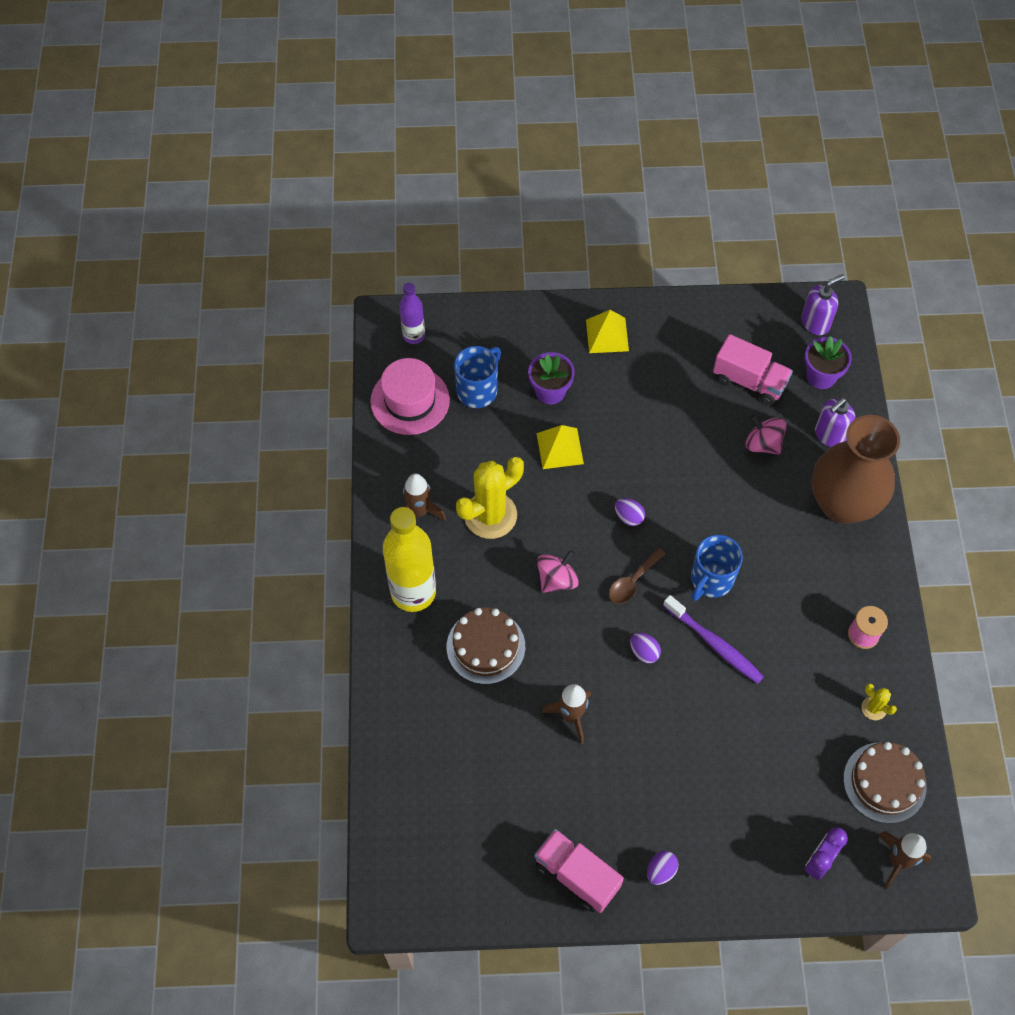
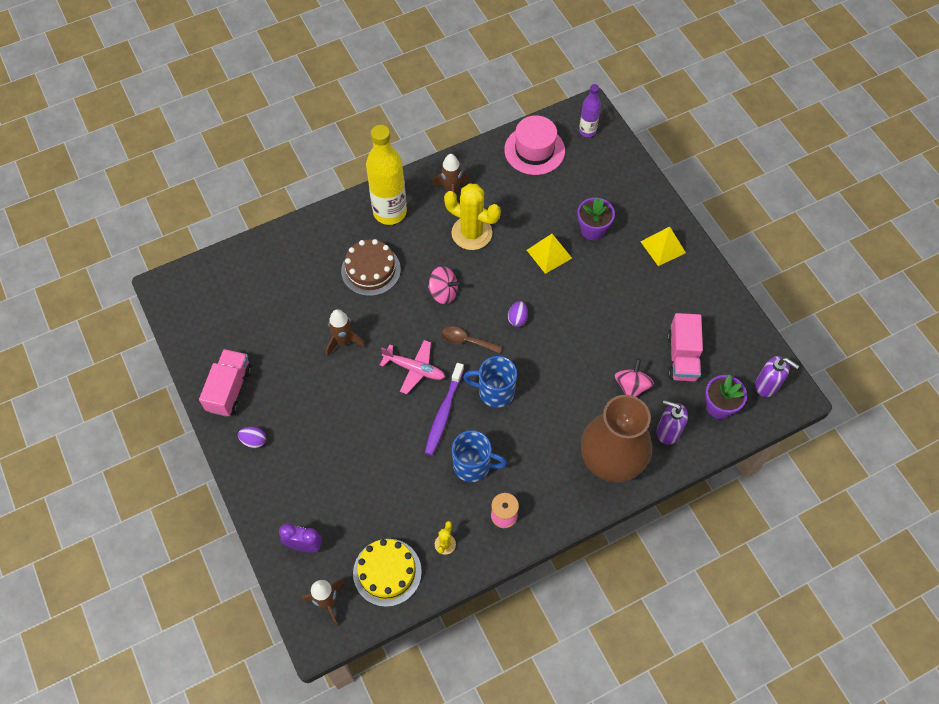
camera: 65 degrees right, 0 degrees up
blue mug [454,346,501,408] -> blue mug moved to [452,430,507,482]
purple egg [630,633,661,663] -> pink plane [380,340,445,394]
brown cake [843,742,927,824] -> yellow cake [353,539,422,607]

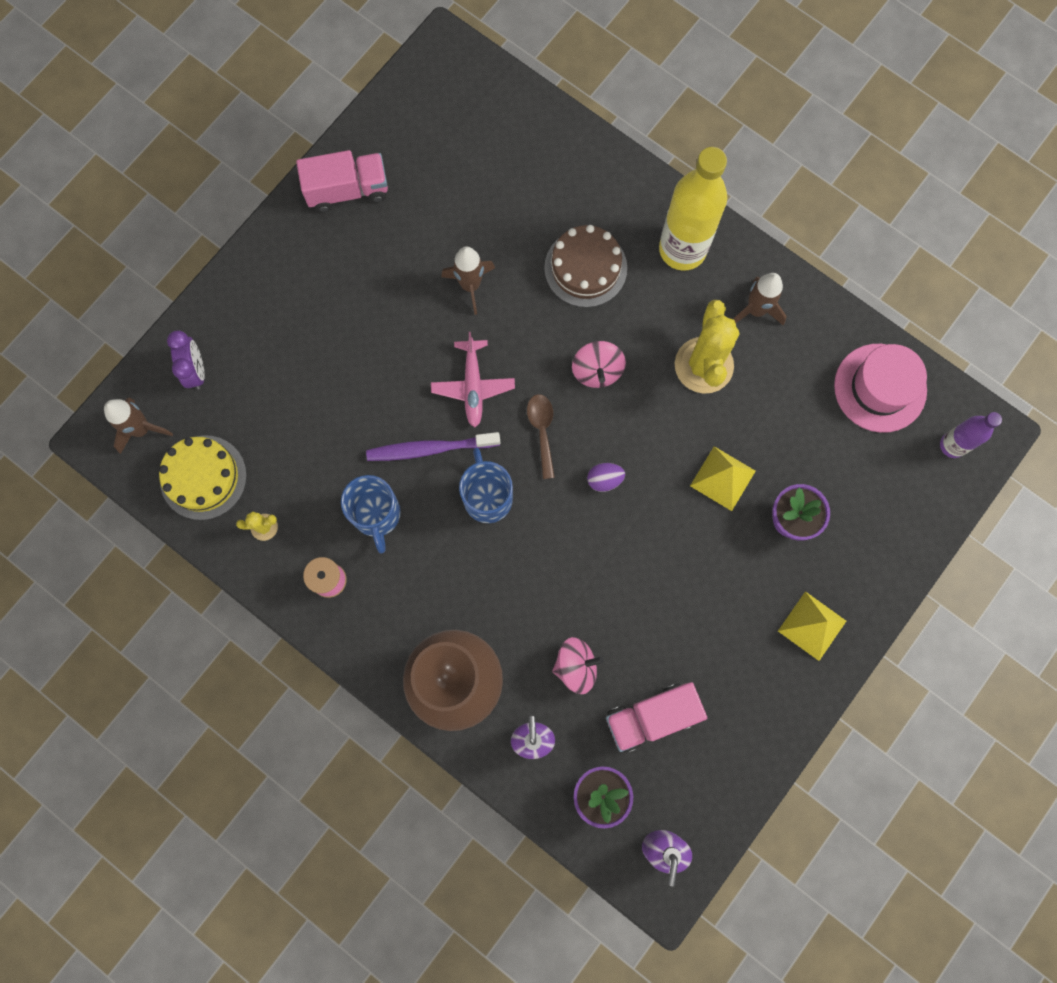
camera: 65 degrees right, 15 degrees up
purple egg [238,427,266,448] -> none

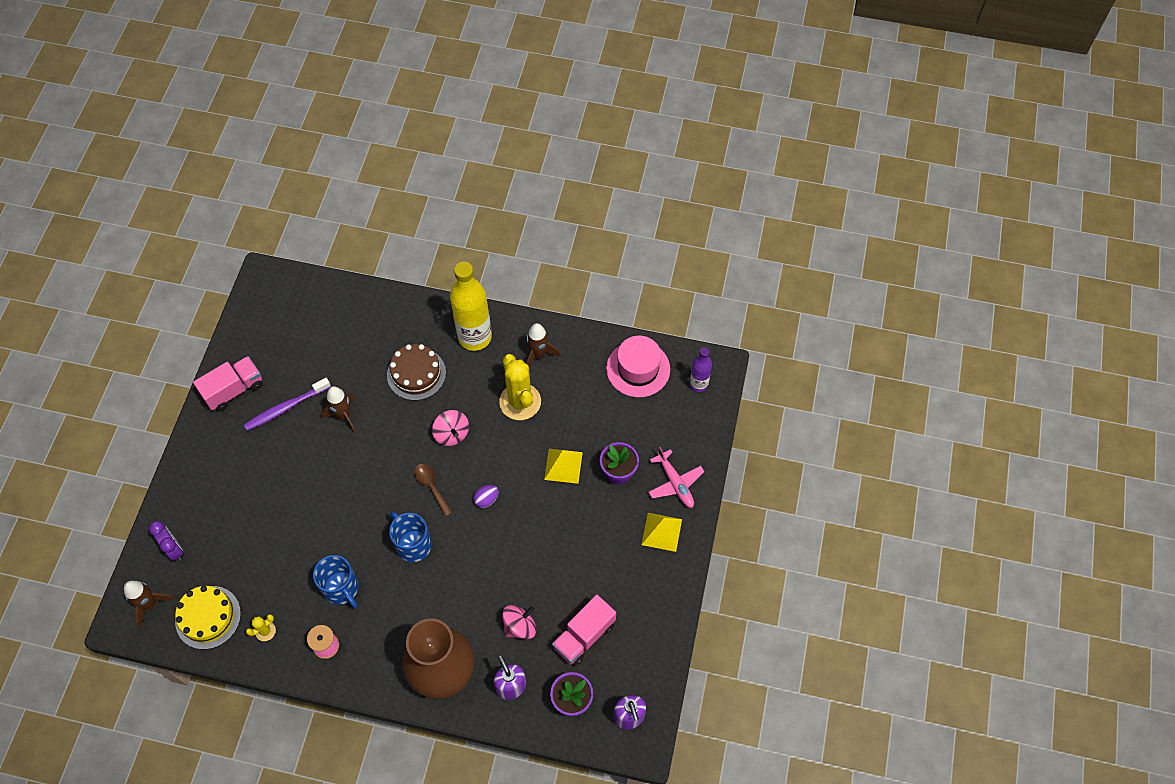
camera: 25 degrees left, 15 degrees down
purple toothbrush [366,432,501,461] -> purple toothbrush moved to [244,378,331,431]
pink plane [431,332,515,427] -> pink plane moved to [648,447,705,508]

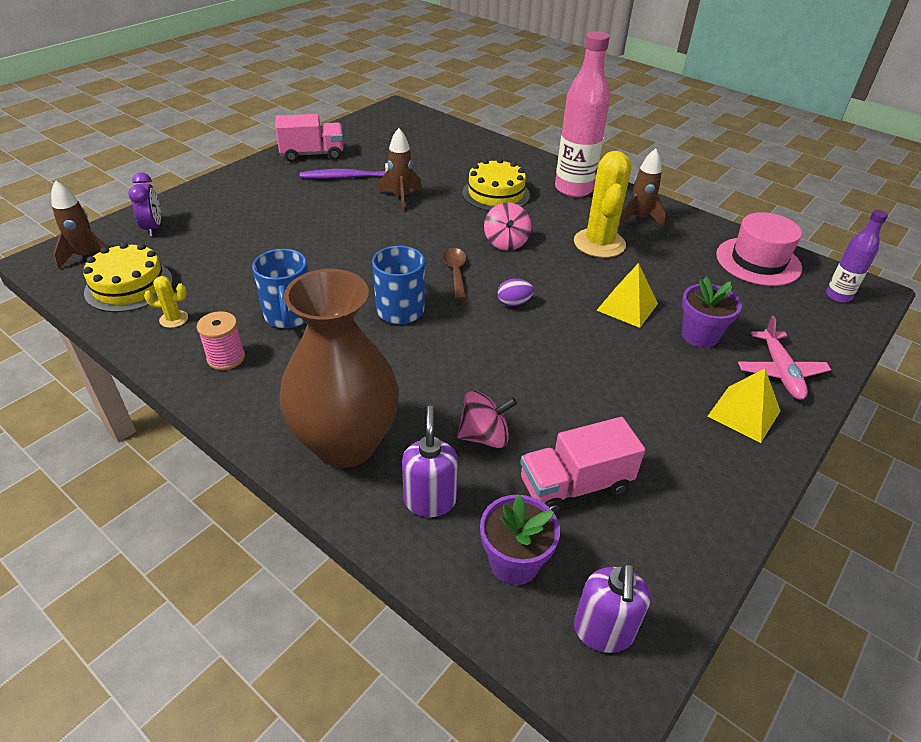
camera: 25 degrees right, 20 degrees down
brown cake [387,344,446,401] -> yellow cake [462,158,530,211]
yellow bottle [450,262,492,351] -> pink bottle [555,31,610,197]

